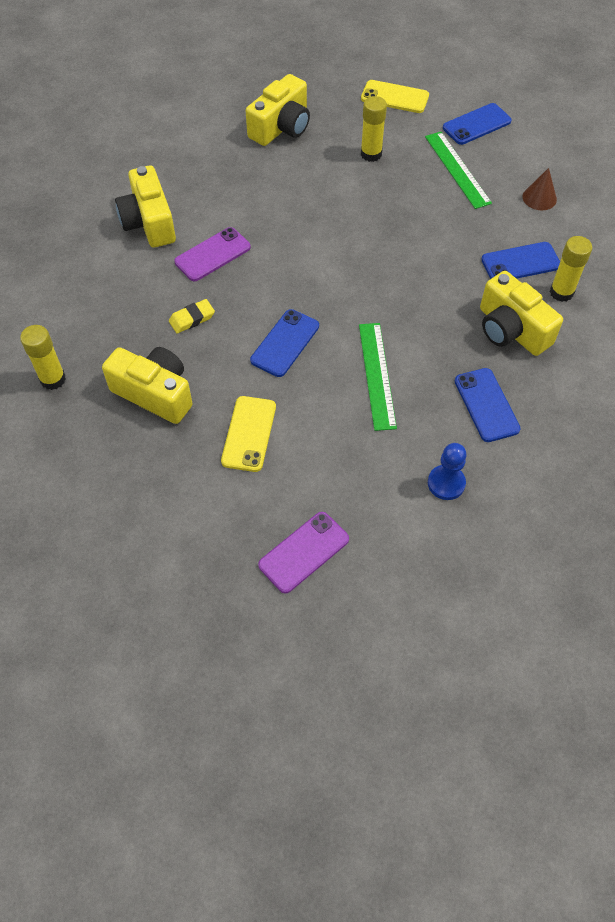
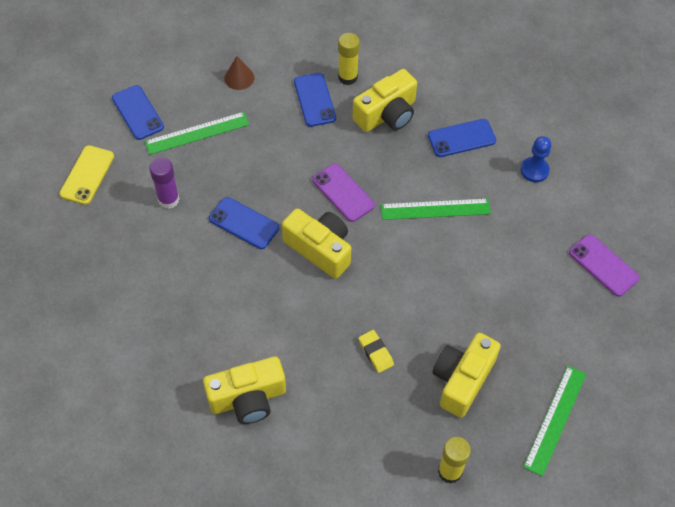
camera: 90 degrees left, 0 degrees up
purple phone [174,227,251,281] -> purple phone moved to [312,163,375,222]
yellow phone [221,396,276,472] -> none
yellow camera [246,74,310,146] -> yellow camera moved to [282,208,351,279]
blue phone [250,309,319,377] -> blue phone moved to [209,197,279,249]
yellow glue stick [361,96,387,162] -> purple glue stick [149,157,179,209]
none -> green ruler [523,366,586,476]

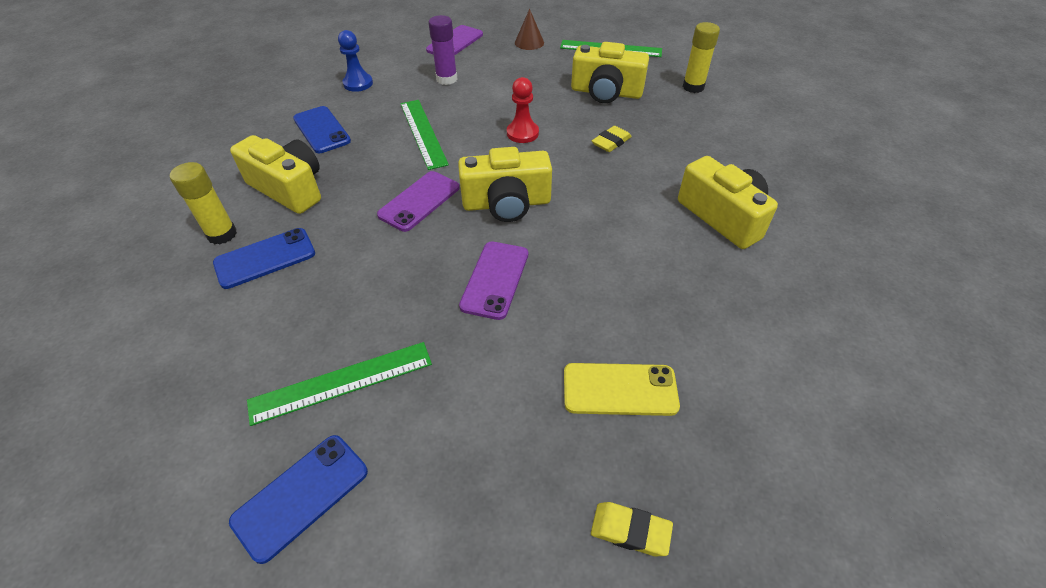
camera: 105 degrees left, 10 degrees down
yellow phone [59,145,114,205] -> yellow phone moved to [564,363,680,416]
green ruler [145,112,249,155] -> green ruler turned 75 degrees counterclockwise [247,342,432,426]
purple glue stick [149,157,179,209] -> purple glue stick moved to [428,15,457,85]
blue phone [209,197,279,249] -> purple phone [459,241,528,320]
brown cone [224,56,254,90] -> brown cone moved to [515,9,544,50]
yellow camera [282,208,351,279] -> yellow camera turned 120 degrees counterclockwise [458,147,552,222]
none -> red pawn [507,77,539,143]
none -> yellow eraser [591,502,673,556]

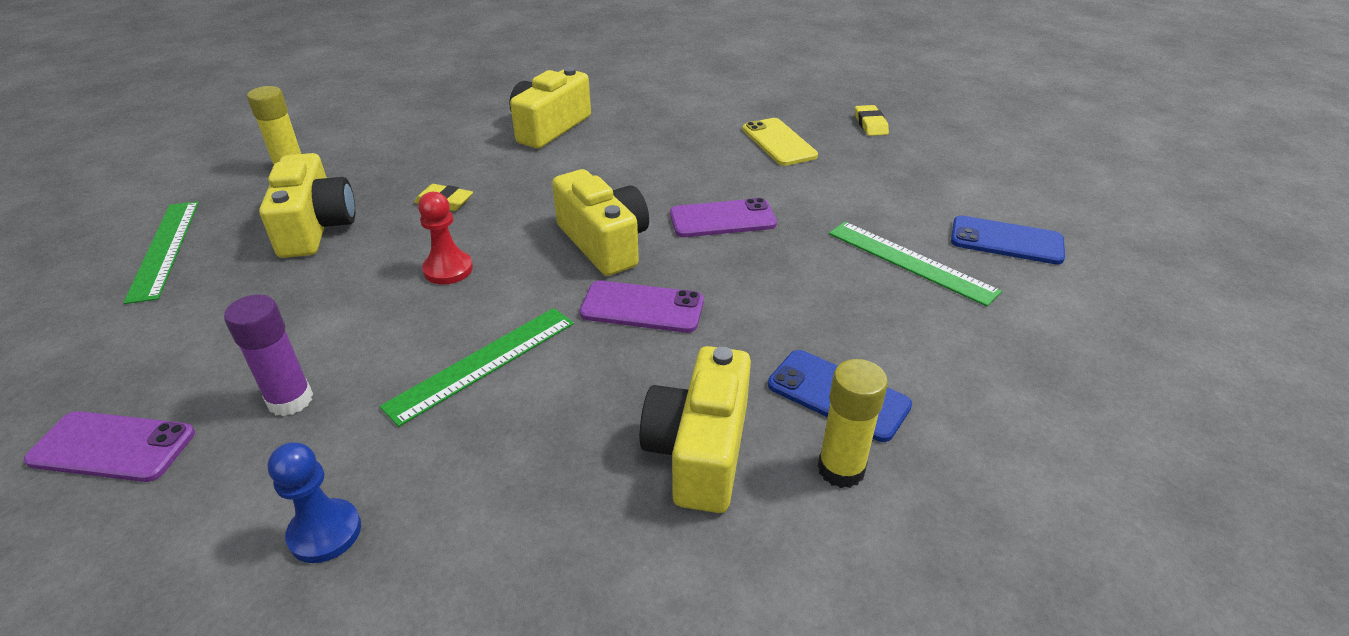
camera: 115 degrees left, 10 degrees down
blue phone [293,106,351,153] -> none
brown cone [515,9,544,50] -> none

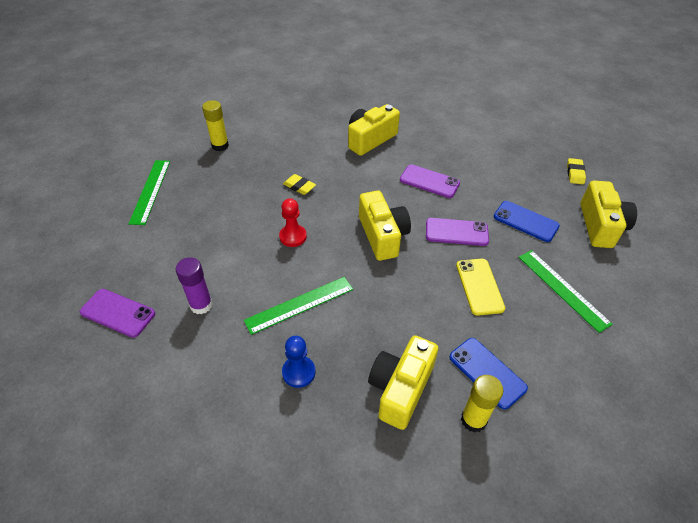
camera: 15 degrees right, 10 degrees up
yellow camera [259,153,355,258] -> yellow camera moved to [580,181,637,248]
blue pawn [268,442,361,563] -> blue pawn moved to [282,336,315,388]
purple phone [580,281,704,333] -> purple phone moved to [400,164,460,198]
yellow phone [742,118,818,166] -> yellow phone moved to [456,259,505,316]
blue phone [951,216,1065,265] -> blue phone moved to [494,201,560,242]

